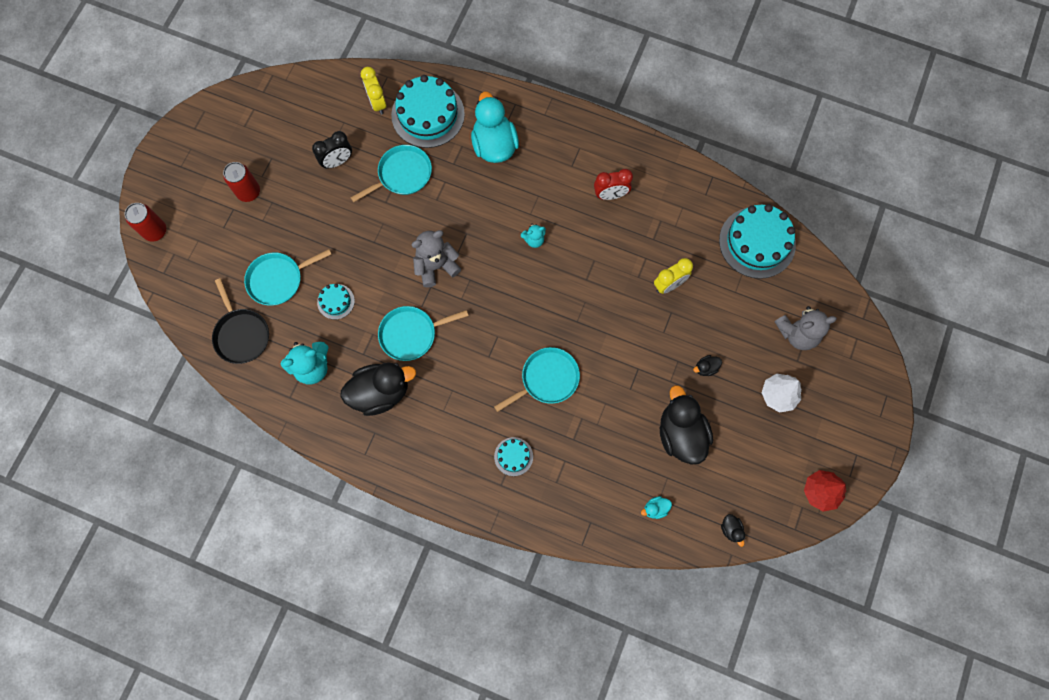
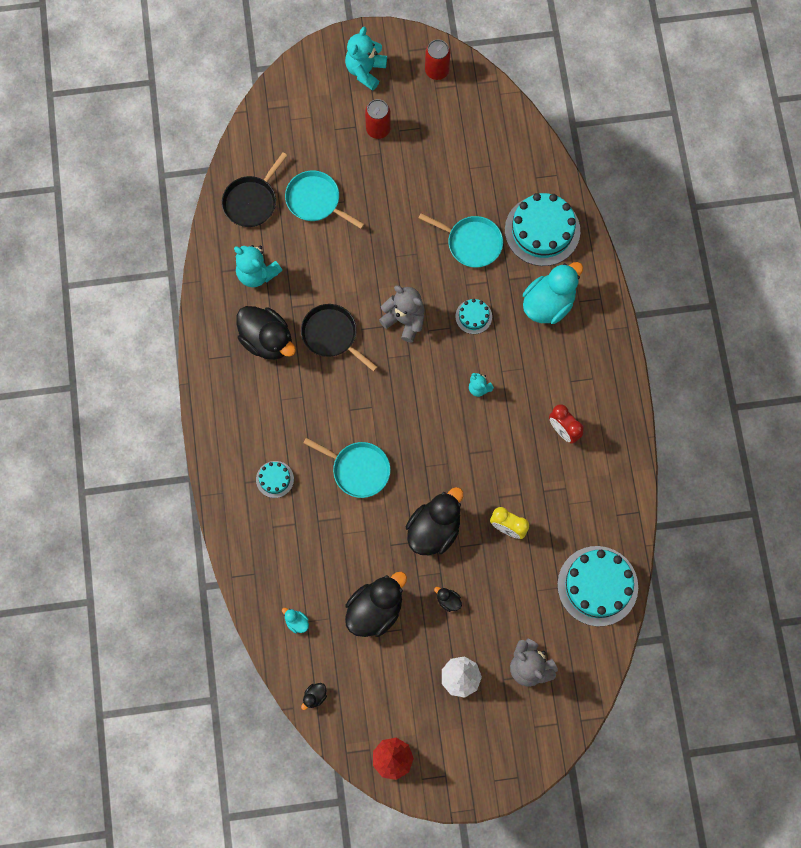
camera: 60 degrees right, 0 degrees up
red can [124,203,166,242] -> red can moved to [425,39,450,80]
black clock [312,131,352,169] -> none
turquoise cake [317,284,355,320] -> turquoise cake moved to [455,299,492,334]
yellow clock [361,67,386,115] -> none
turquoise pan [378,306,469,361] -> black pan [301,304,378,372]
none -> turquoise teddy bear [345,27,387,91]
none -> black duck [406,487,463,555]

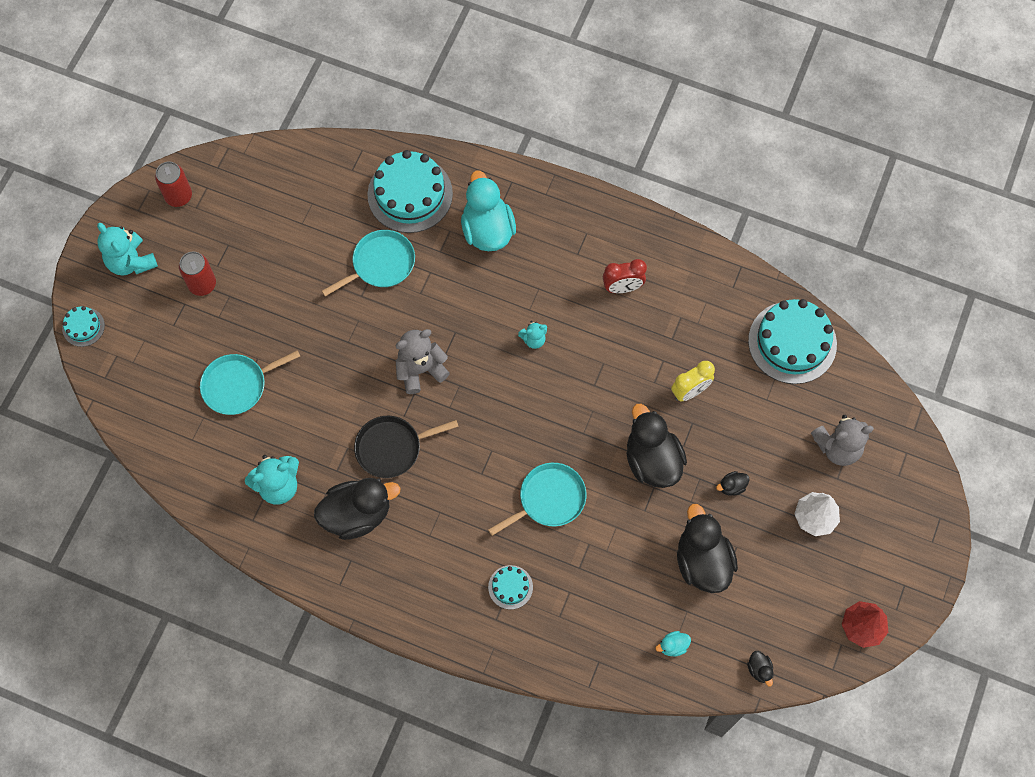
camera: 60 degrees left, 5 degrees down
black pan [222,152,288,227] -> none
turquoise cake [455,299,492,334] -> turquoise cake moved to [62,306,105,347]

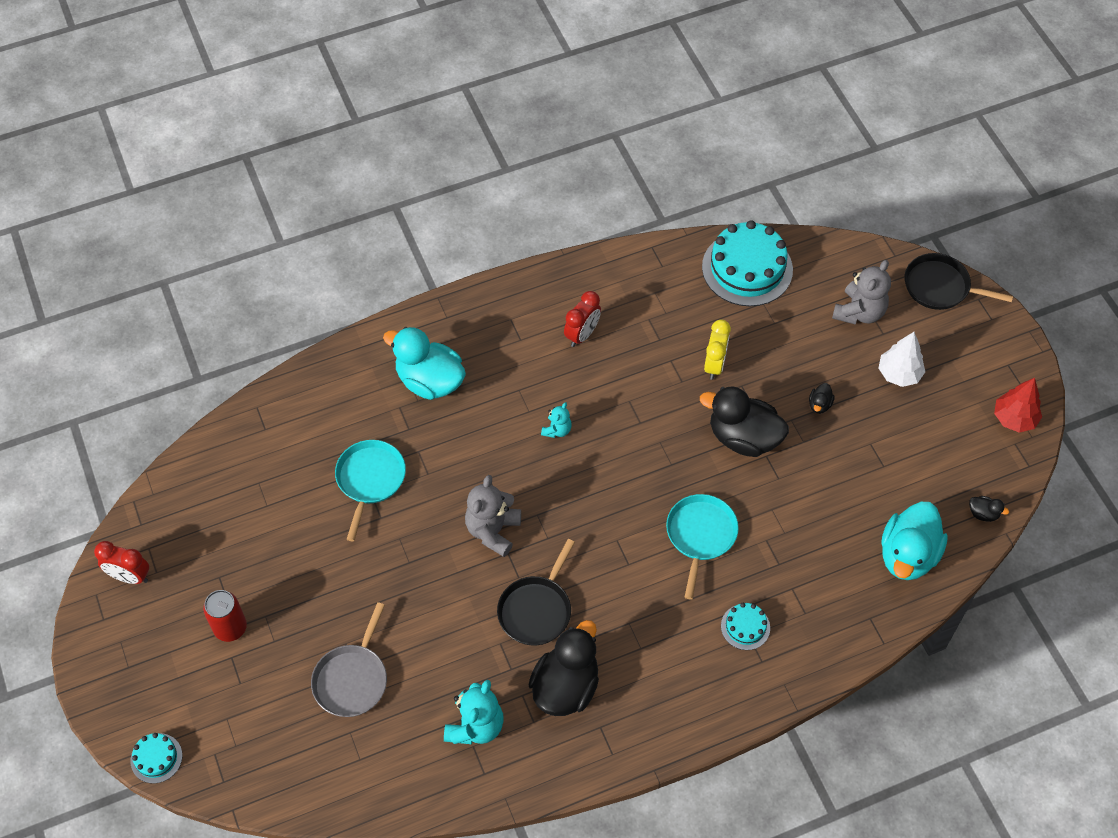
camera: 45 degrees left, 10 degrees down
turquoise teddy bear [97,223,158,275] -> none
red can [155,162,192,207] -> red clock [94,541,149,584]
turquoise pan [200,350,300,415] -> grey pan [311,602,387,717]
turquoise cake [367,150,453,233] -> none
turquoise duck [655,631,691,657] -> turquoise duck [881,502,948,580], size x2.41
black duck [677,504,738,593] -> none
none -> black pan [905,253,1013,310]

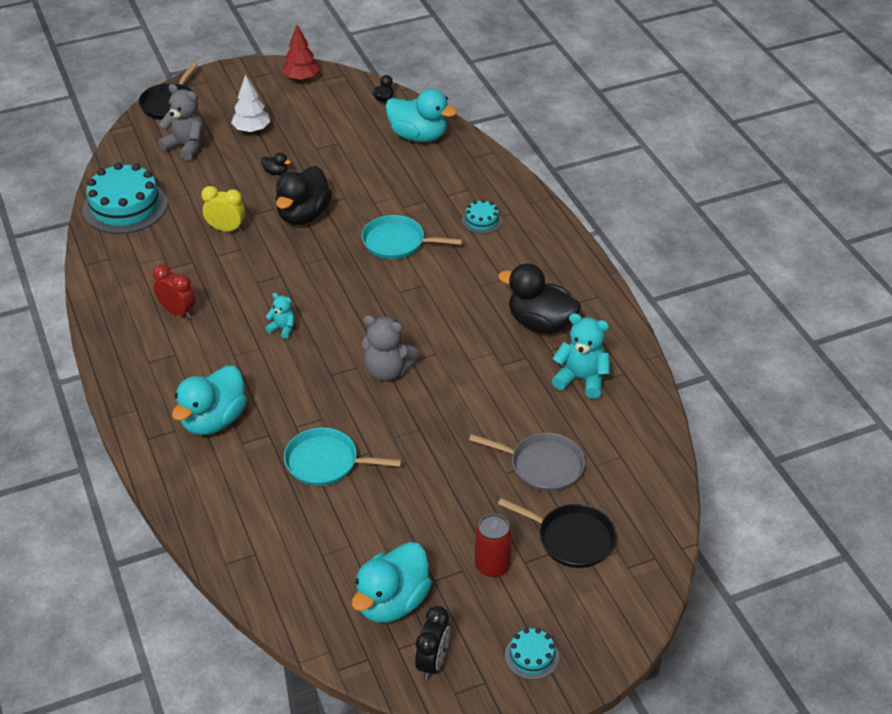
camera: 90 degrees left, 15 degrees down
red clock [94,541,149,584] -> black clock [415,606,450,680]
turquoise cake [130,733,183,784] -> turquoise cake moved to [505,628,559,680]
black pan [497,539,575,645] -> black pan moved to [498,498,616,568]
none -> turquoise duck [352,542,432,623]

